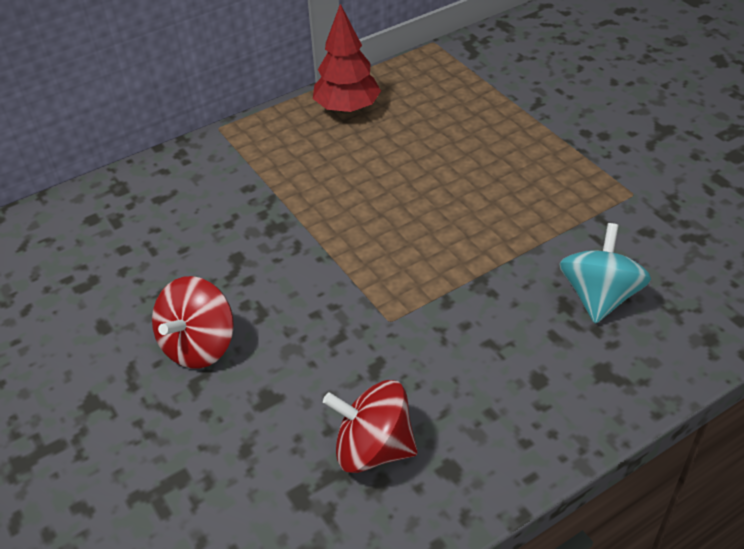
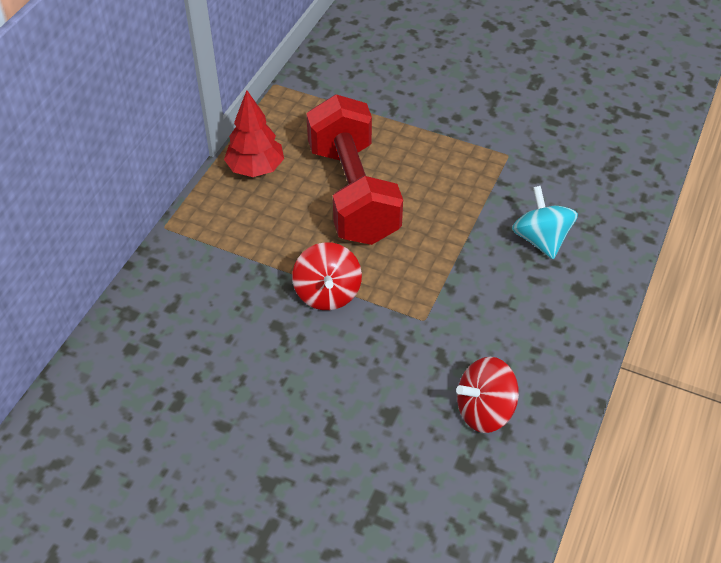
camera: 35 degrees left, 5 degrees up
red spinning top [152,276,234,369] -> red spinning top moved to [292,242,362,310]
none -> red dumbbell [306,95,403,245]

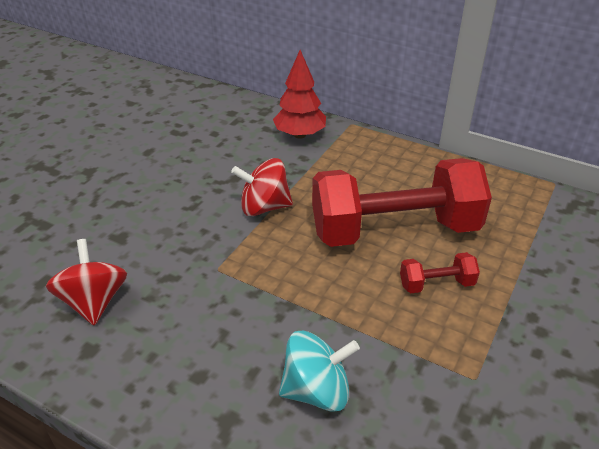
camera: 95 degrees right, 10 degrees down
red tree [224,90,284,177] -> red tree moved to [273,50,326,139]
none -> red dumbbell [400,252,480,293]

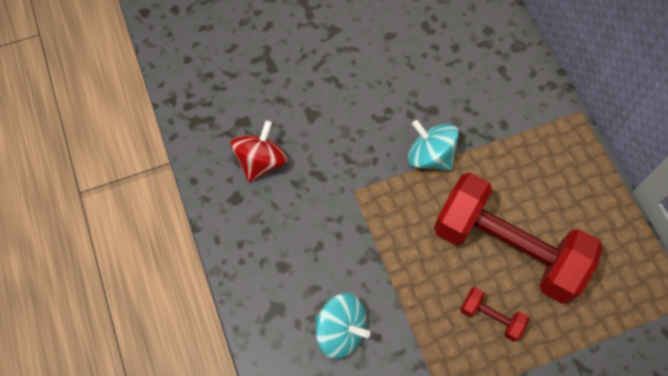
camera: 40 degrees right, 25 degrees up
red spinning top [231,158,293,216] -> turquoise spinning top [408,120,459,170]
red tree [273,50,326,139] -> none

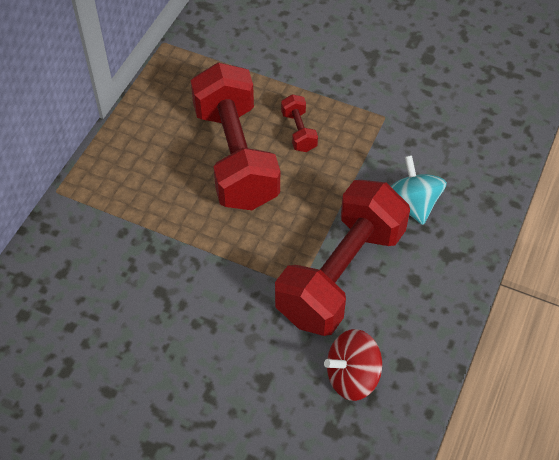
camera: 135 degrees left, 10 degrees down
turquoise spinning top [408,120,459,170] -> none
none -> red dumbbell [275,180,410,336]

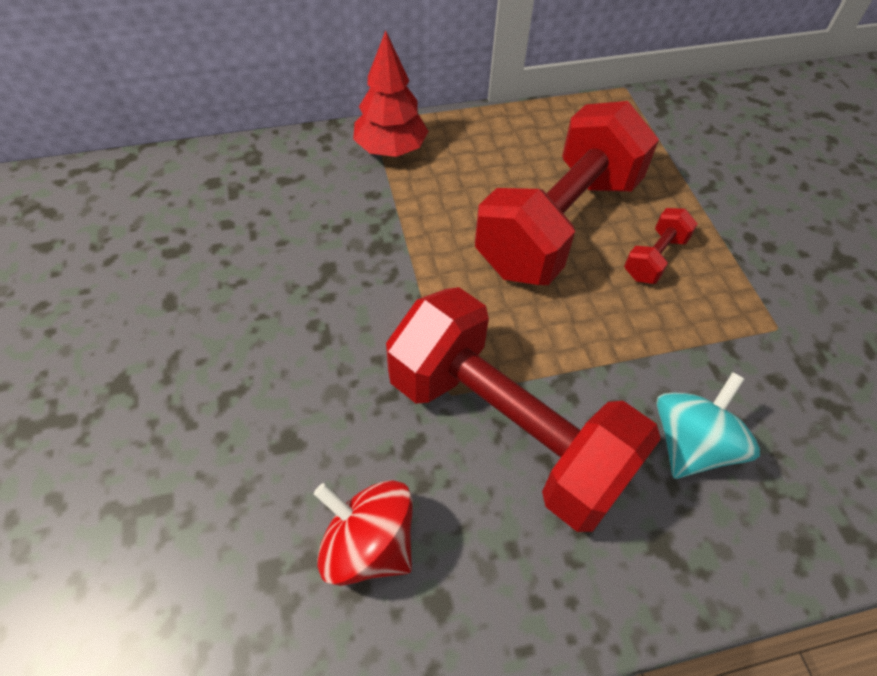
camera: 50 degrees right, 0 degrees up
red dumbbell [275,180,410,336] -> red dumbbell turned 45 degrees clockwise [386,287,661,532]
none -> red tree [353,31,428,157]

